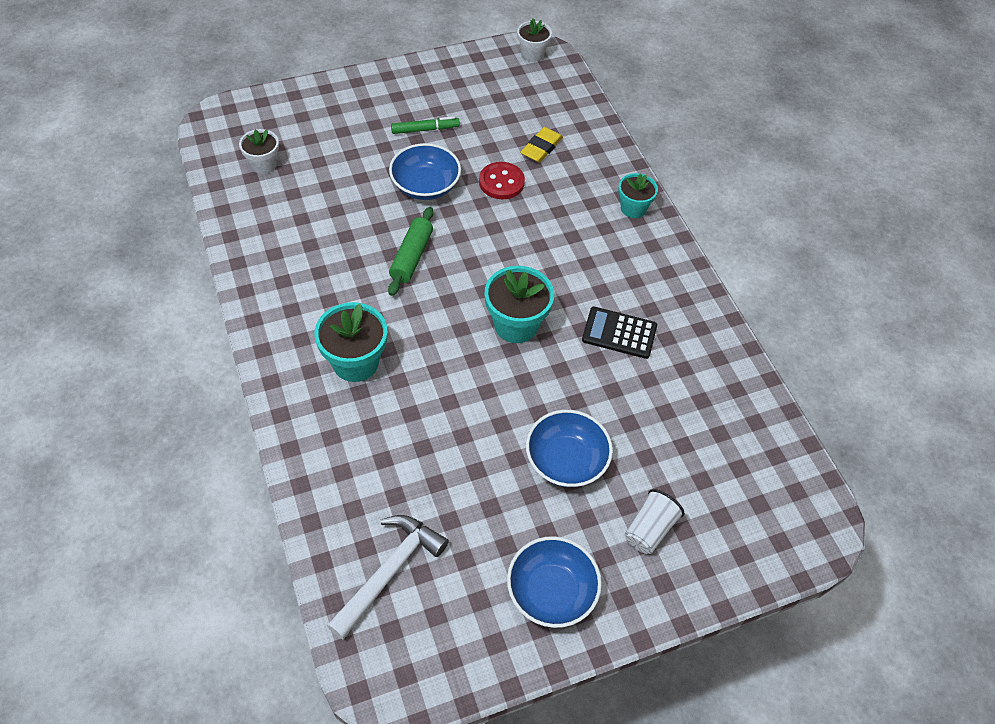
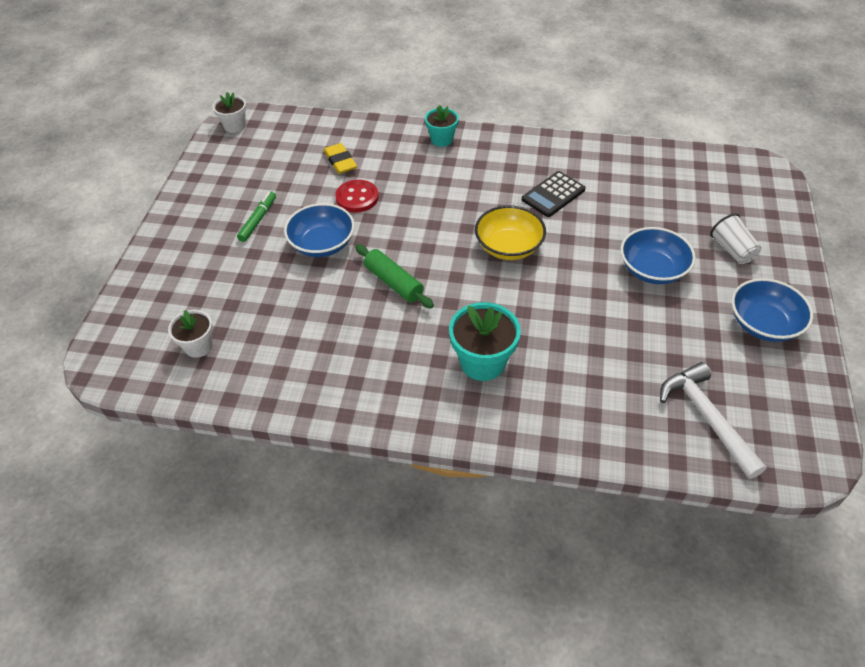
camera: 55 degrees left, 5 degrees down
turquoise flower pot [485,266,554,343] -> yellow bowl [475,205,546,260]

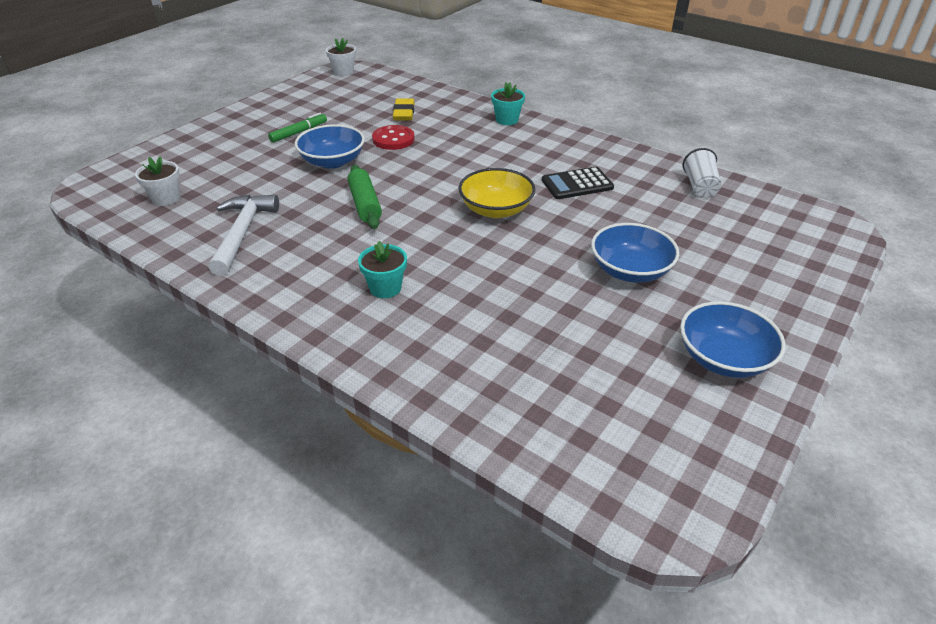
camera: 25 degrees right, 10 degrees down
turquoise flower pot [449,302,521,381] -> turquoise flower pot [358,241,407,298], size x0.63
white hammer [660,362,766,479] -> white hammer moved to [209,195,279,276]
white cup [710,214,762,264] -> white cup moved to [683,148,721,198]

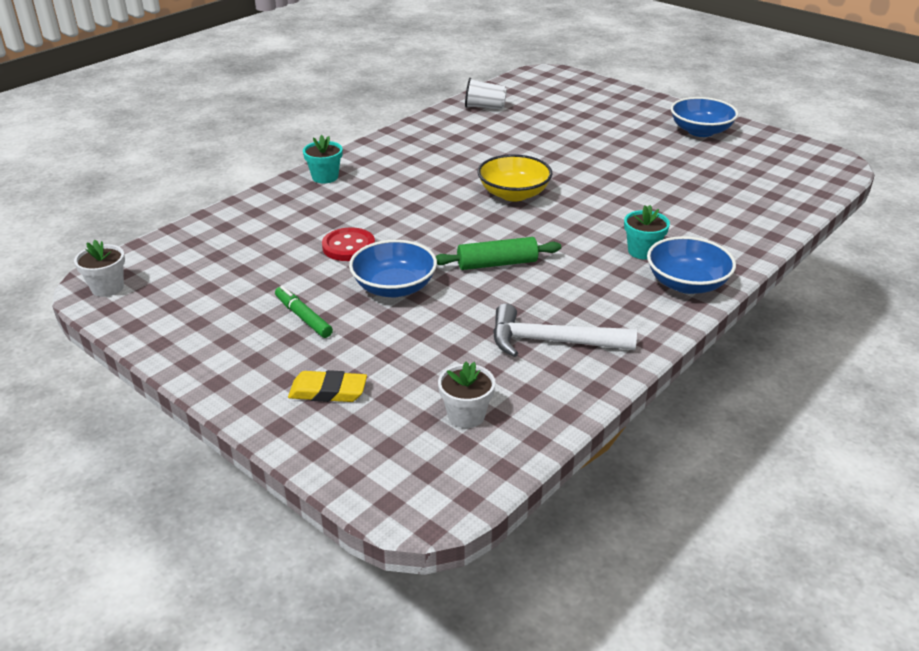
camera: 85 degrees left, 5 degrees down
yellow eraser [393,98,415,121] -> yellow eraser moved to [288,370,367,402]
black calculator [542,167,614,199] -> none
blue bowl [591,223,679,283] -> blue bowl moved to [647,236,736,294]

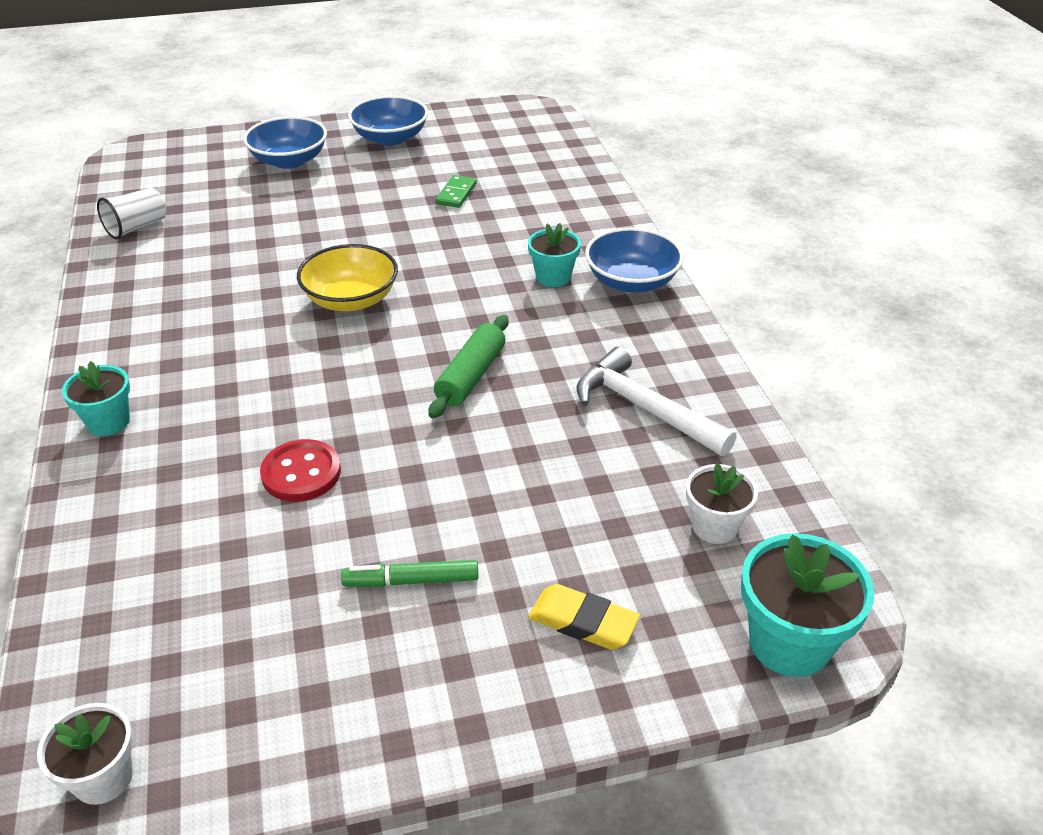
camera: 55 degrees left, 5 degrees up
yellow eraser [288,370,367,402] -> yellow eraser turned 75 degrees clockwise [528,584,640,650]
blue bowl [349,240,437,297] -> blue bowl moved to [243,116,327,169]
white hammer [493,303,637,357] -> white hammer turned 90 degrees clockwise [577,347,737,456]
none -> green domino [436,175,477,208]
none -> turquoise flower pot [741,533,874,677]

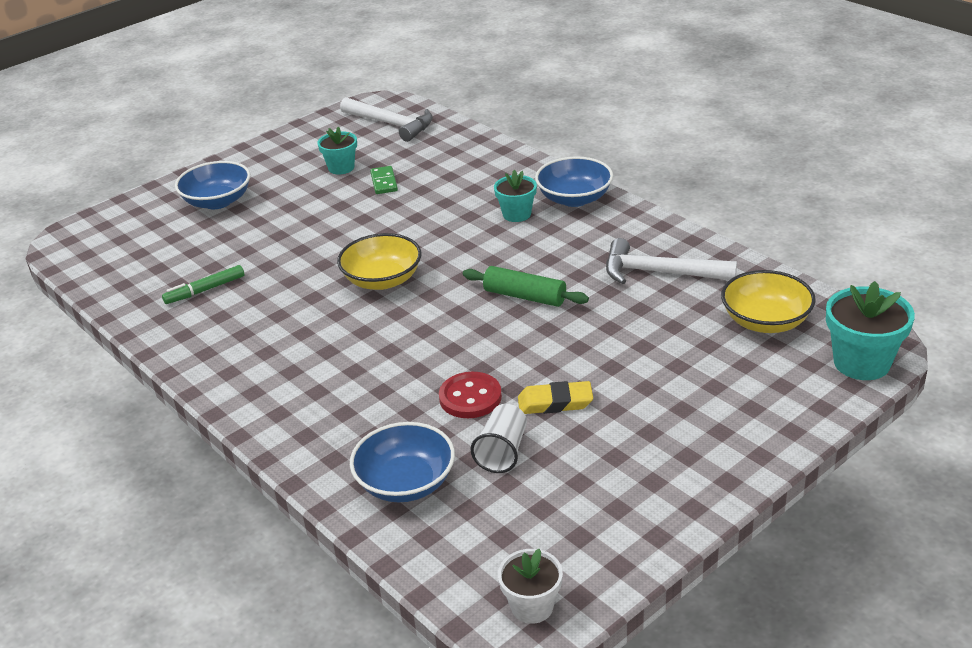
camera: 25 degrees left, 5 degrees down
turquoise flower pot [62,361,130,436] -> turquoise flower pot moved to [317,126,357,175]
white cup [97,188,166,239] -> white cup moved to [471,404,527,473]
green marker [341,560,479,587] -> green marker moved to [162,265,244,304]
blue bowl [348,96,428,146] -> blue bowl moved to [350,422,455,502]
green rolling pin [428,315,508,419] -> green rolling pin turned 60 degrees counterclockwise [463,266,589,307]
yellow eraser [528,584,640,650] -> yellow eraser moved to [518,381,593,414]
white flower pot [686,463,758,544] -> yellow bowl [721,270,816,333]
none -> white hammer [340,97,433,142]

